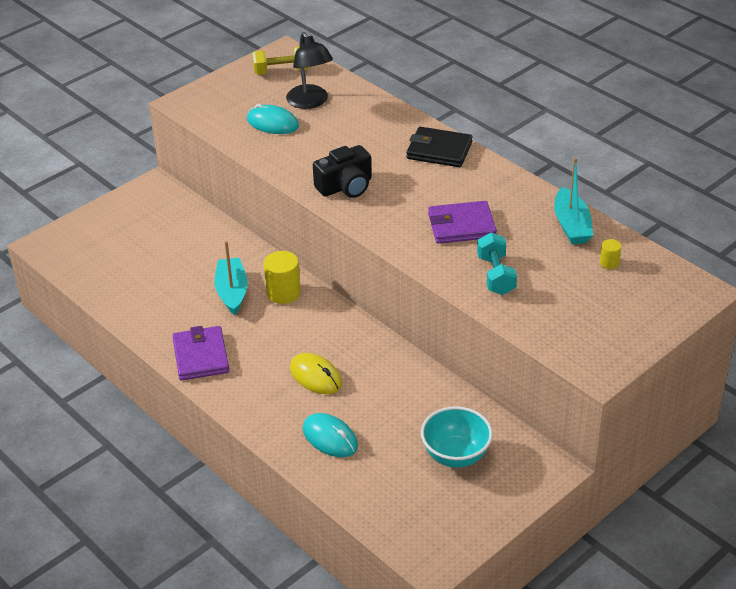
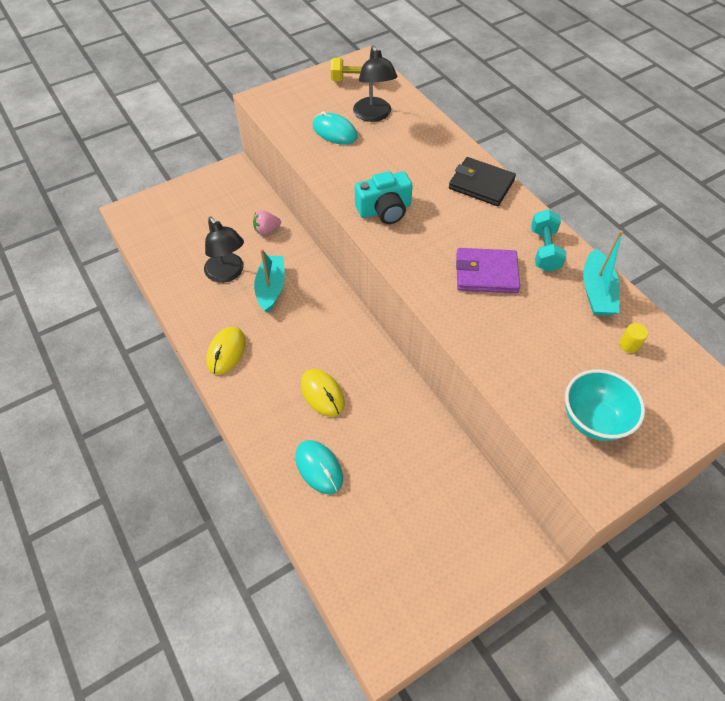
camera: 10 degrees right, 15 degrees up
purple wallet [172,326,229,381] -> yellow mouse [206,327,246,375]
yellow cylinder [264,251,301,304] -> none
black camera [313,145,372,198] -> turquoise camera [355,171,413,224]
turquoise bowl [421,406,493,468] -> turquoise bowl moved to [565,369,645,441]
turquoise dumbbell [477,232,517,295] -> turquoise dumbbell moved to [531,209,566,272]
none -> black lamp [204,216,244,283]
none -> pink strawberry [253,210,281,235]

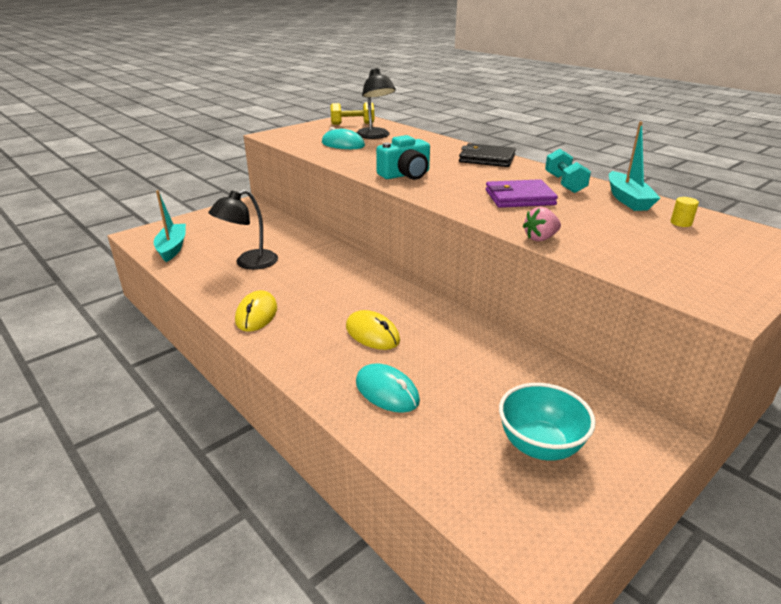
camera: 10 degrees left, 25 degrees down
black lamp [204,216,244,283] -> black lamp turned 90 degrees clockwise [208,190,278,270]
pink strawberry [253,210,281,235] -> pink strawberry moved to [523,207,561,241]
turquoise boat [254,249,285,313] -> turquoise boat moved to [154,190,186,262]
turquoise bowl [565,369,645,441] -> turquoise bowl moved to [499,383,596,461]

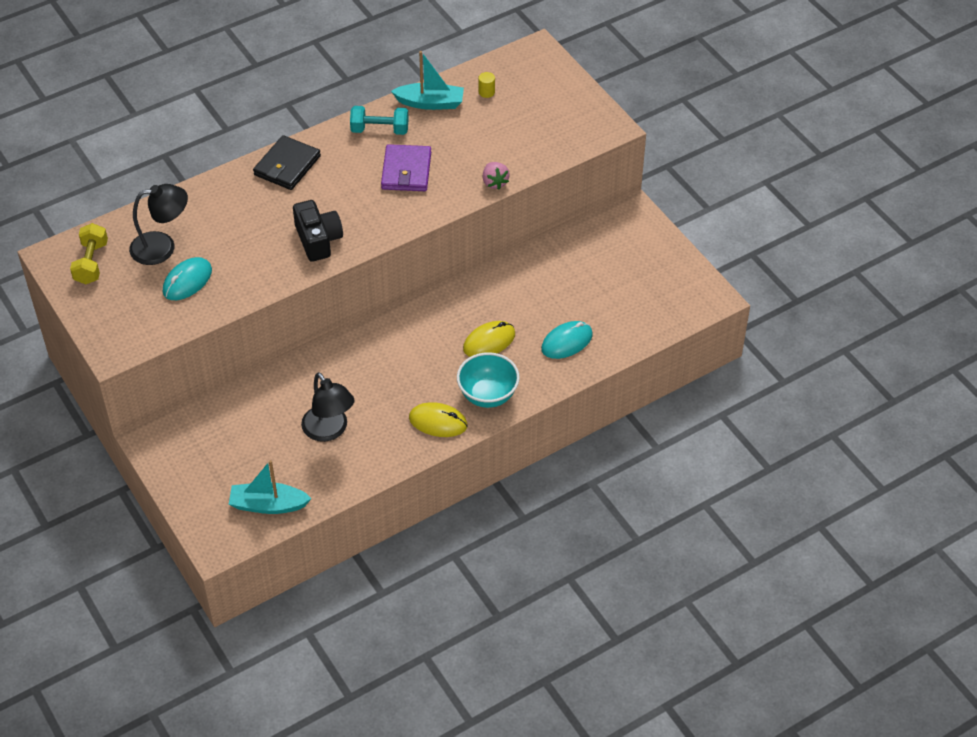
camera: 80 degrees left, 20 degrees up
turquoise camera [376,135,430,180] -> black camera [293,200,343,262]
turquoise bowl [499,383,596,461] -> turquoise bowl moved to [457,352,520,408]

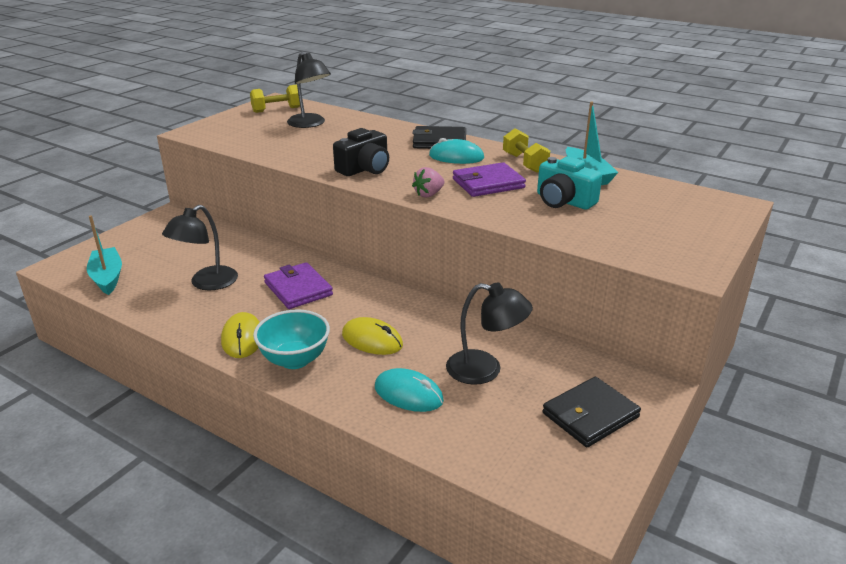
camera: 65 degrees right, 20 degrees down
turquoise mouse [163,257,212,300] -> turquoise mouse moved to [429,138,484,164]
turquoise dumbbell [350,106,409,135] -> yellow dumbbell [503,128,550,173]
yellow cylinder [478,72,495,98] -> none
pink strawberry [483,162,510,189] -> pink strawberry moved to [412,167,444,198]
none -> purple wallet [264,262,333,309]
none -> black lamp [446,282,533,385]
none -> turquoise camera [537,156,602,210]
none -> black wallet [542,377,641,447]

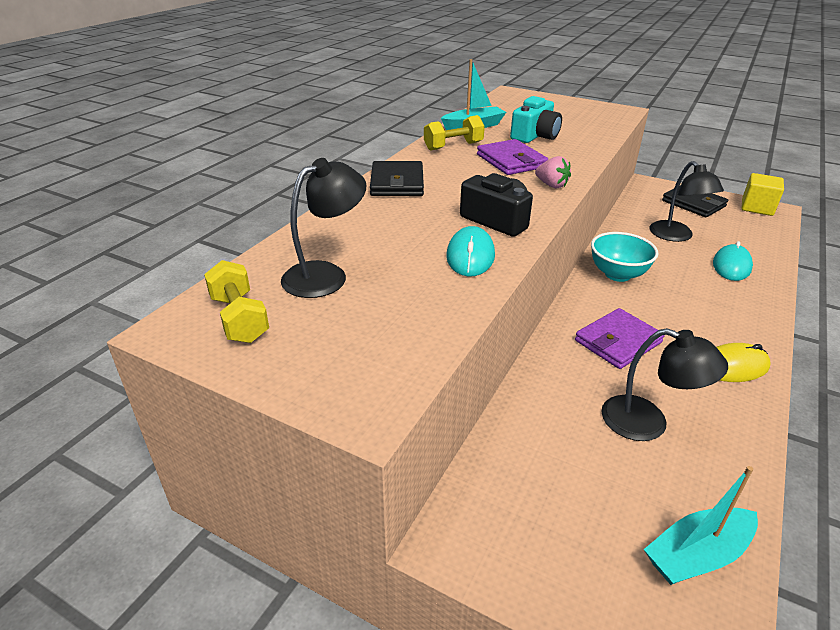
camera: 95 degrees left, 5 degrees up
turquoise bowl [253,309,330,369] -> turquoise bowl moved to [591,232,659,282]
yellow mouse [342,317,403,355] -> none
turquoise mouse [429,138,484,164] -> turquoise mouse moved to [446,226,495,276]
black lamp [446,282,533,385] -> black lamp turned 150 degrees clockwise [649,161,724,242]
none -> yellow cube [741,173,784,216]

